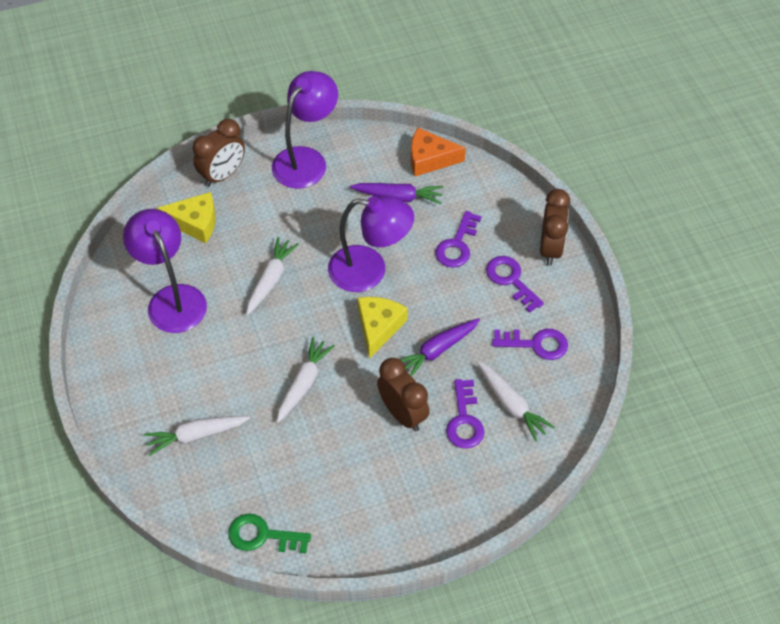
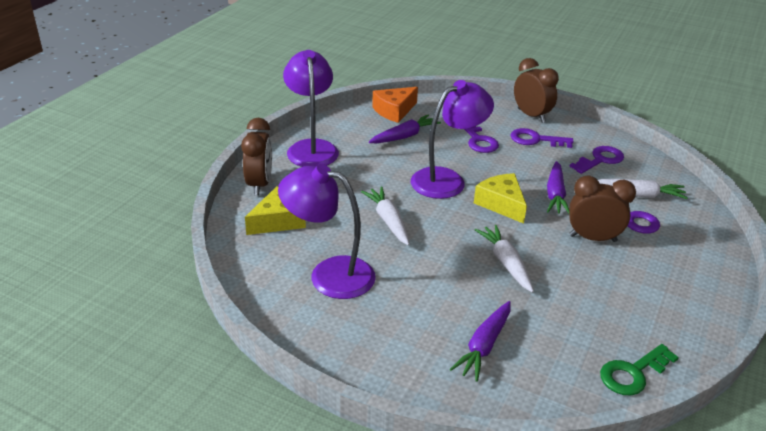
camera: 45 degrees left, 20 degrees down
white carrot [144,416,250,456] -> purple carrot [450,301,511,382]

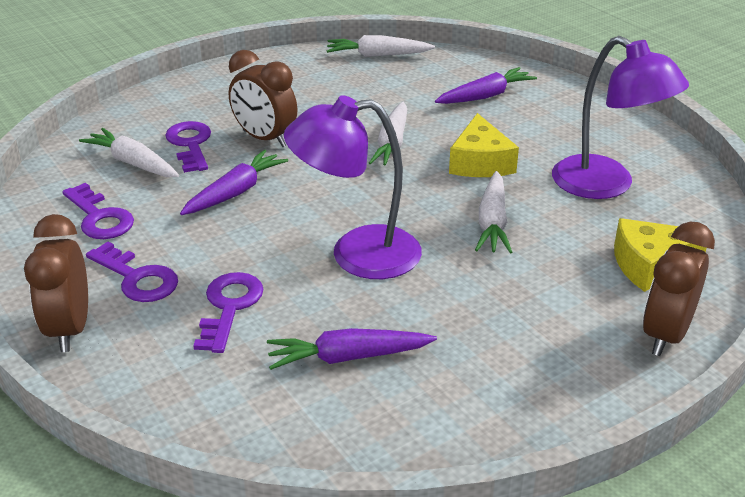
camera: 150 degrees left, 0 degrees up
purple lamp [283,50,339,167] -> none
orange cheese [372,87,418,123] -> none
yellow cheese [474,173,527,223] -> yellow cheese moved to [449,113,519,177]
purple key [569,146,624,174] -> purple key turned 120 degrees counterclockwise [62,183,134,239]
green key [600,344,679,396] -> white carrot [327,35,435,57]

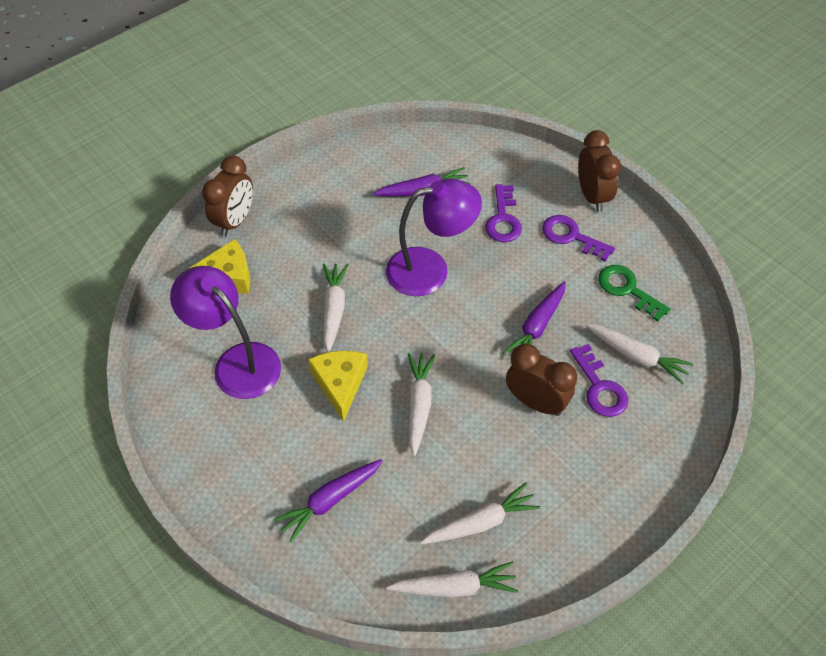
camera: 175 degrees right, 20 degrees up
purple key [62,183,134,239] -> green key [598,265,671,322]
none -> white carrot [421,482,540,544]

